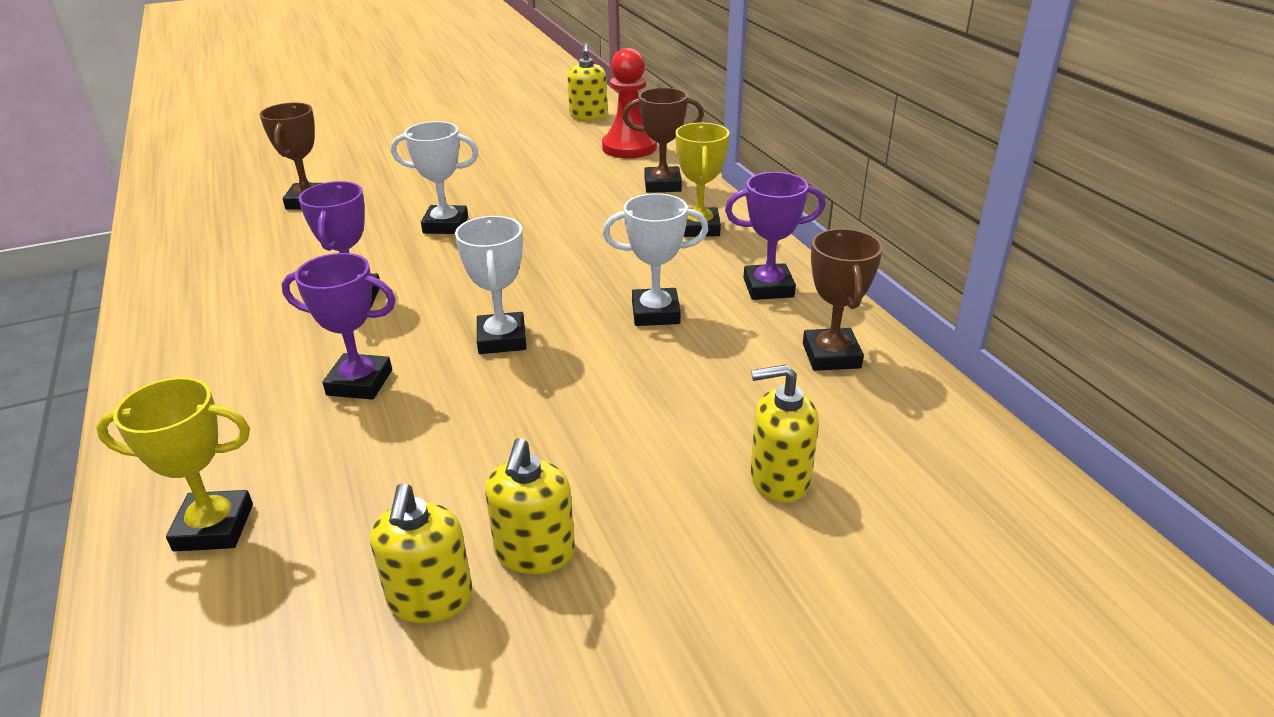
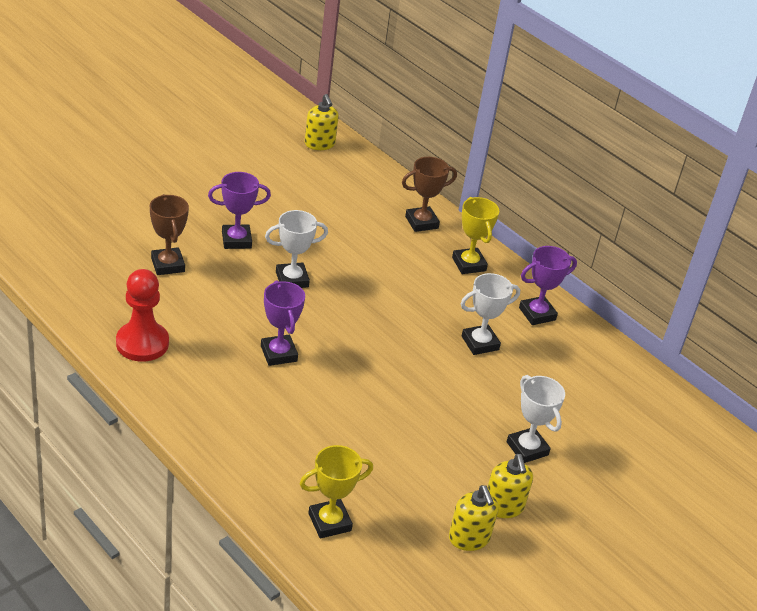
camera: 25 degrees left, 5 degrees up
purple trophy [281,253,396,400] -> purple trophy moved to [208,172,271,249]
white trophy [455,216,526,354] -> white trophy moved to [507,375,565,463]
red pawn [602,48,657,158] -> red pawn moved to [116,269,169,362]
yellow soap dispenser [750,364,819,503] -> none
brown trophy [803,228,883,371] -> none

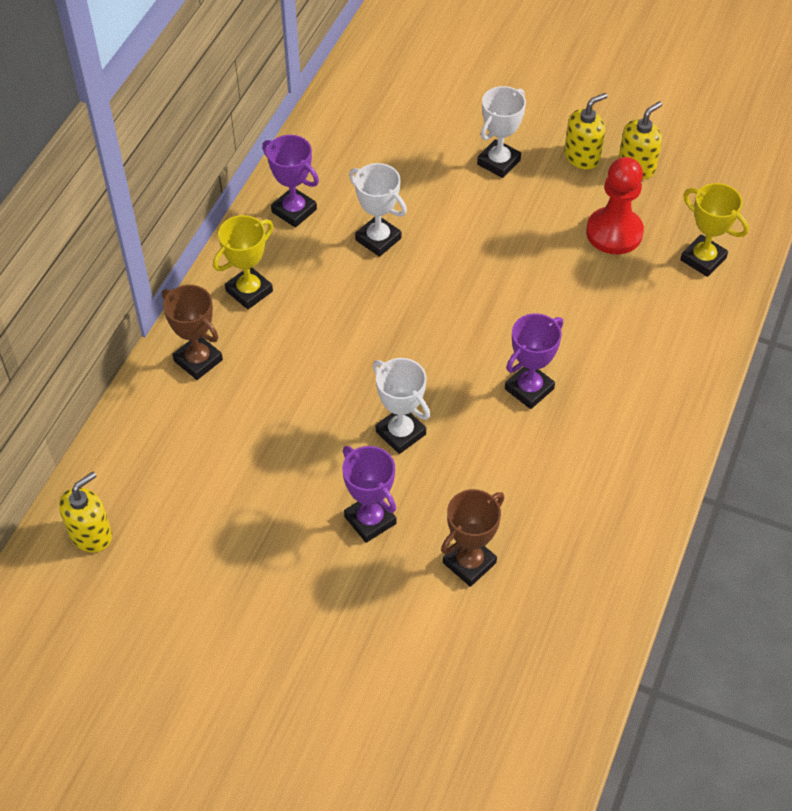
camera: 110 degrees left, 15 degrees up
red pawn [116,269,169,362] -> red pawn moved to [586,157,644,254]

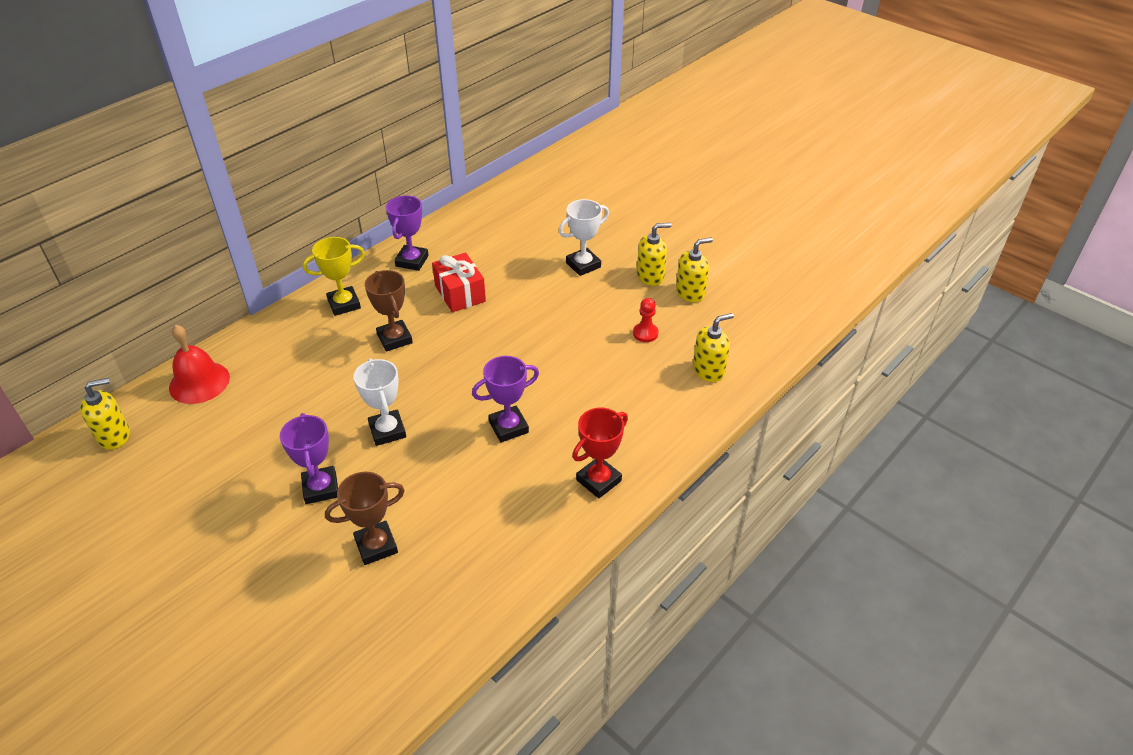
camera: 20 degrees right, 10 degrees down
brown trophy [162,285,223,380] -> brown trophy moved to [365,270,413,352]
purple trophy [262,135,319,228] -> purple trophy turned 45 degrees clockwise [386,195,429,271]
white trophy [349,163,407,257] -> red gift [432,253,486,312]
red pawn [586,157,644,254] -> red pawn [633,298,659,342], size x0.53
yellow trophy [680,183,749,277] -> yellow soap dispenser [693,313,734,382]
none -> red bell [169,325,230,404]
none -> red trophy [572,408,628,498]

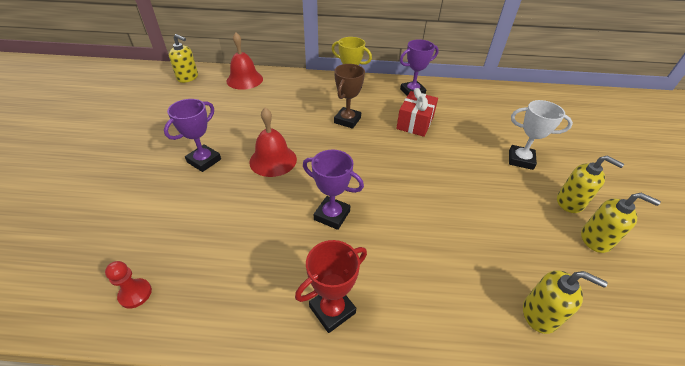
camera: 50 degrees right, 0 degrees up
brown trophy [325,472,405,565] -> none
white trophy [353,358,406,446] -> red bell [249,108,297,177]
red trophy [572,408,628,498] -> red trophy turned 45 degrees counterclockwise [295,240,367,333]
red pawn [633,298,659,342] -> red pawn moved to [105,261,152,309]

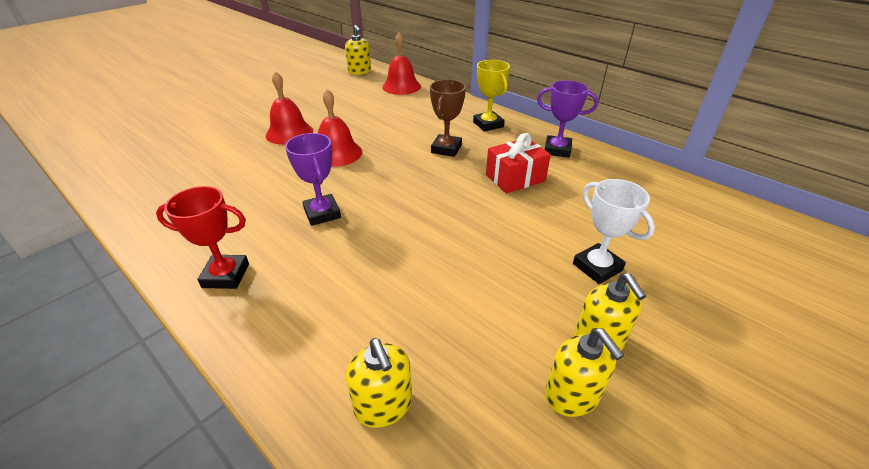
camera: 40 degrees right, 5 degrees down
red pawn [105,261,152,309] -> none
purple trophy [164,99,221,172] -> red bell [266,71,313,145]
brown trophy [334,64,365,129] -> brown trophy turned 45 degrees counterclockwise [430,79,466,157]

